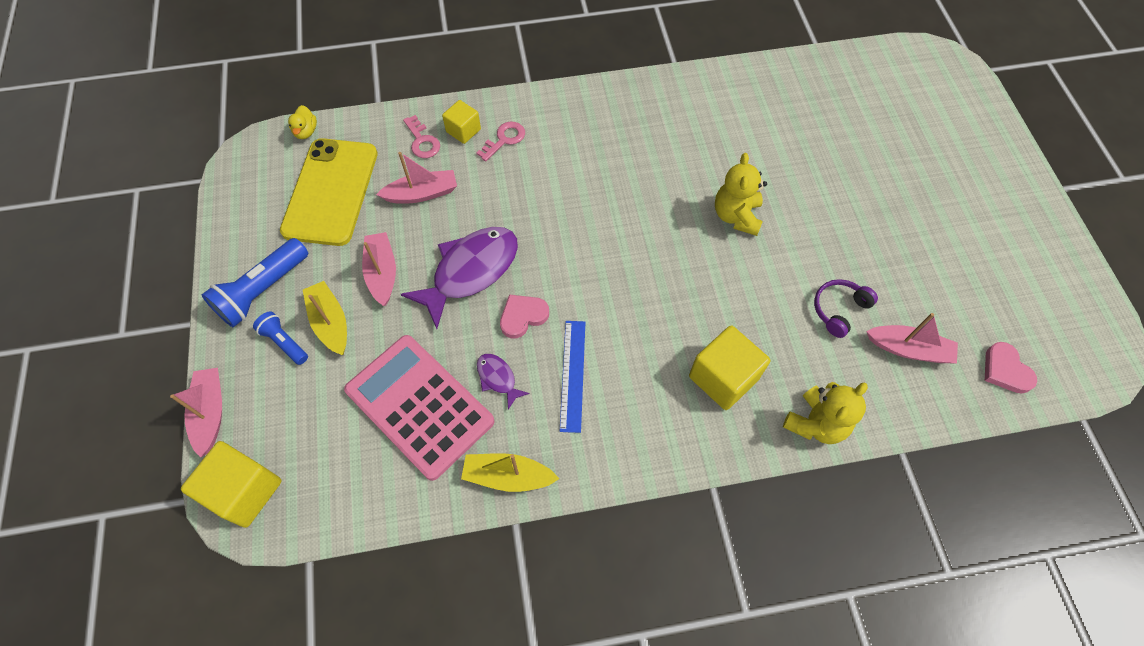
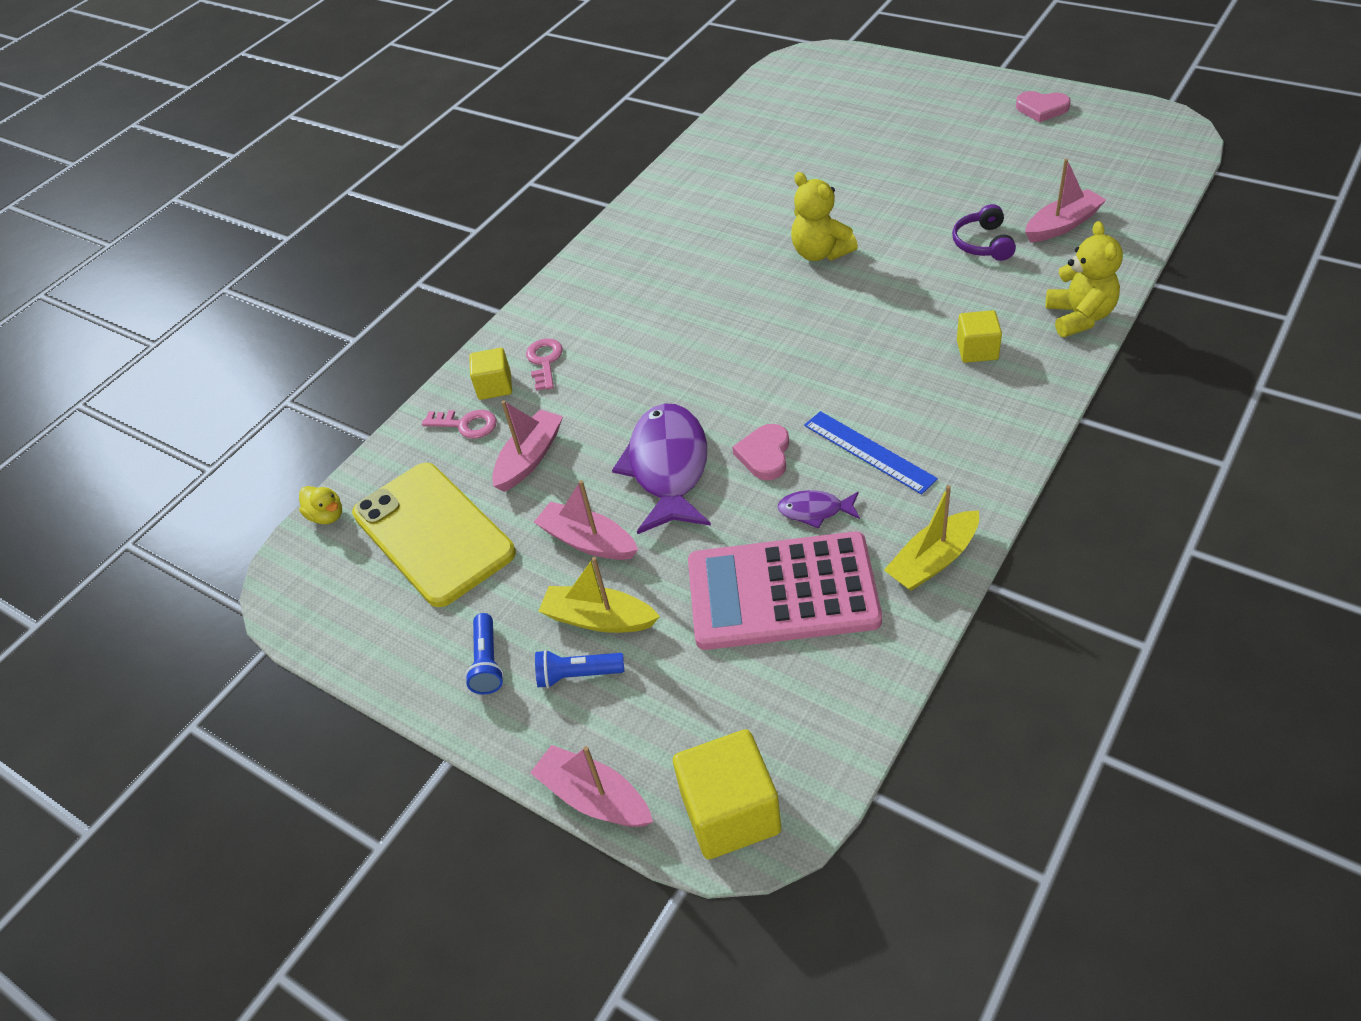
camera: 40 degrees left, 15 degrees down
blue flashlight [202,238,308,327] -> blue flashlight [465,613,504,694], size x0.57
yellow cube [689,326,770,410] -> yellow cube [957,310,1002,363], size x0.60
pink heart [985,342,1037,394] -> pink heart moved to [1016,91,1071,122]

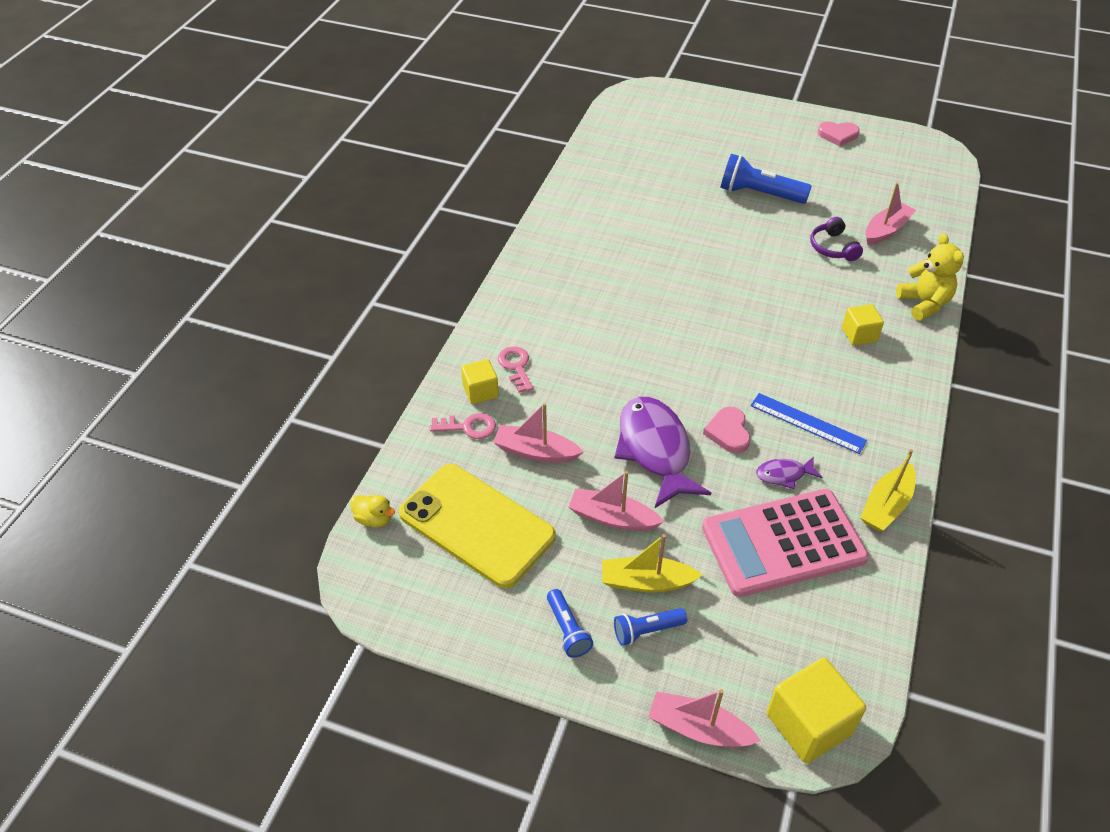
camera: 20 degrees left, 0 degrees up
pink boat [492,400,563,492] -> pink boat turned 90 degrees counterclockwise [493,403,583,462]
yellow teddy bear [791,172,858,261] -> none
none -> blue flashlight [721,154,812,204]

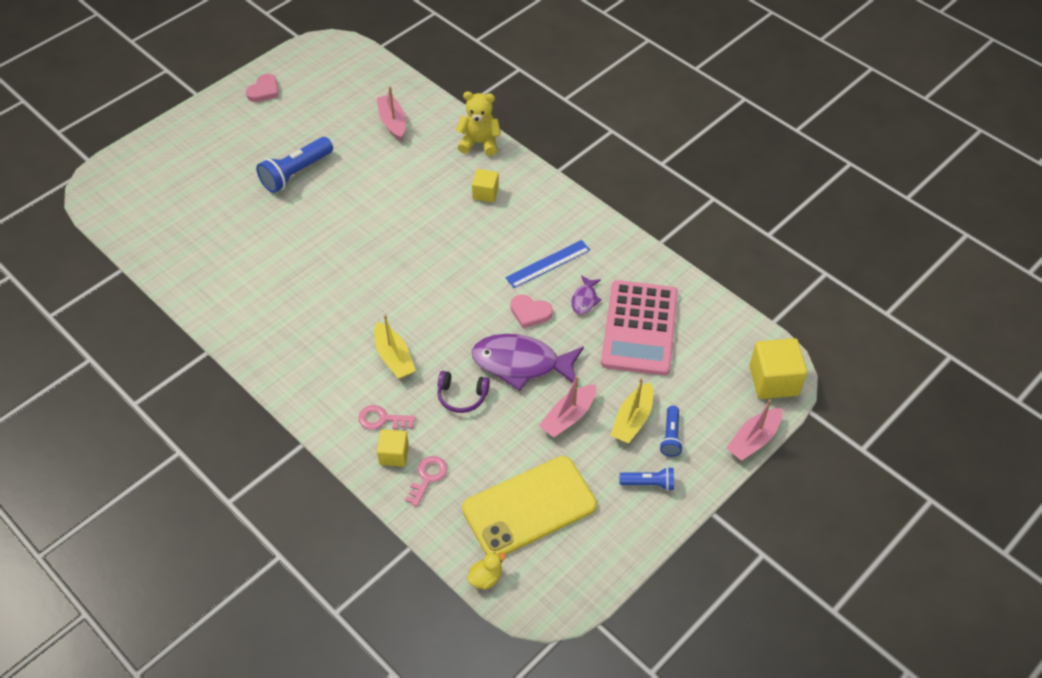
camera: 65 degrees left, 5 degrees up
pink boat [493,403,583,462] -> none
purple headphones [810,217,863,261] -> purple headphones moved to [437,371,490,413]
yellow boat [860,449,916,531] -> yellow boat moved to [374,315,416,379]

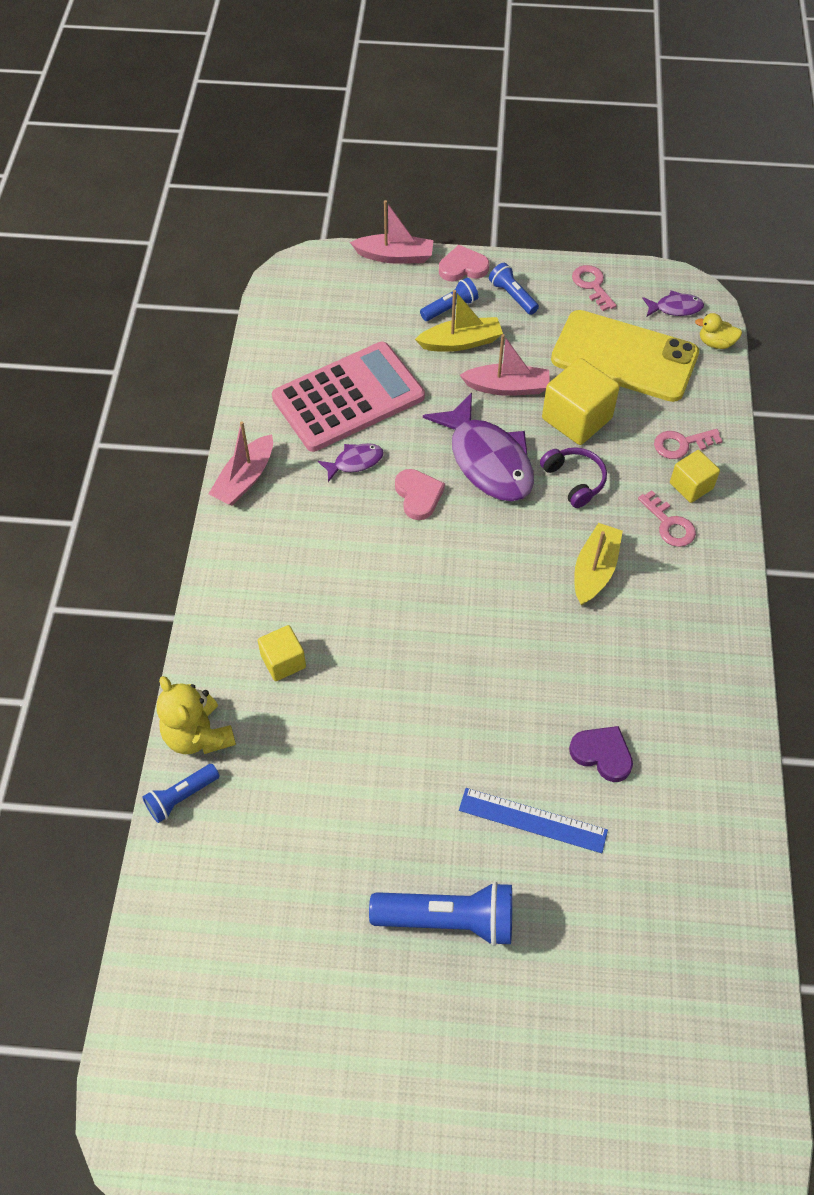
camera: 130 degrees left, 5 degrees up
pink heart [246,74,279,102] -> pink heart moved to [439,245,489,281]
pink boat [377,86,406,141] -> pink boat moved to [209,421,273,505]
blue ruler [505,240,590,288] -> blue ruler moved to [459,788,608,853]
yellow cube [749,338,807,399] -> yellow cube moved to [542,358,620,445]
none -> blue flashlight [143,764,220,823]
none -> purple heart [569,726,633,782]
none -> pink key [572,265,617,311]
none -> purple fish [642,291,704,316]

